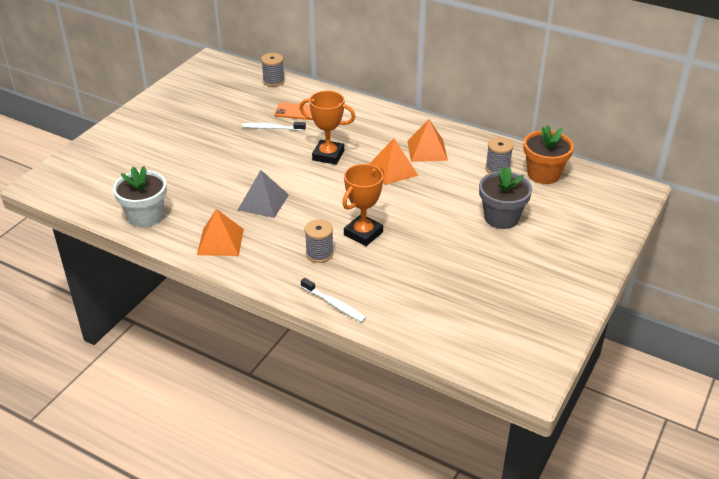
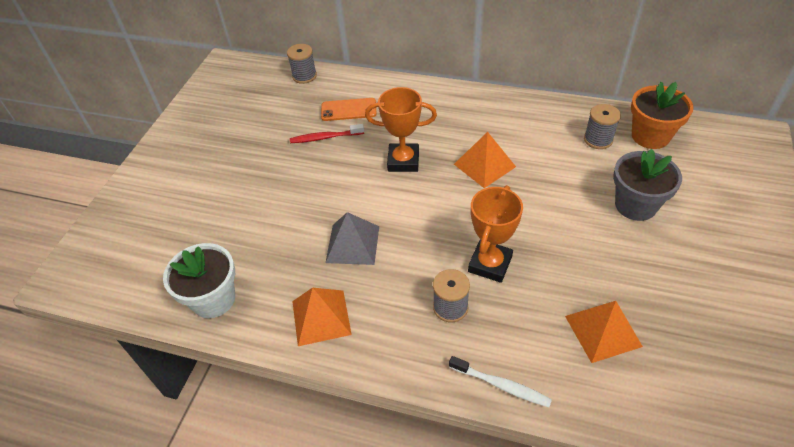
camera: 10 degrees left, 10 degrees up
white toothbrush [242,122,306,131] -> red toothbrush [290,124,364,143]
orange pyramid [407,119,448,162] -> orange pyramid moved to [565,301,643,363]

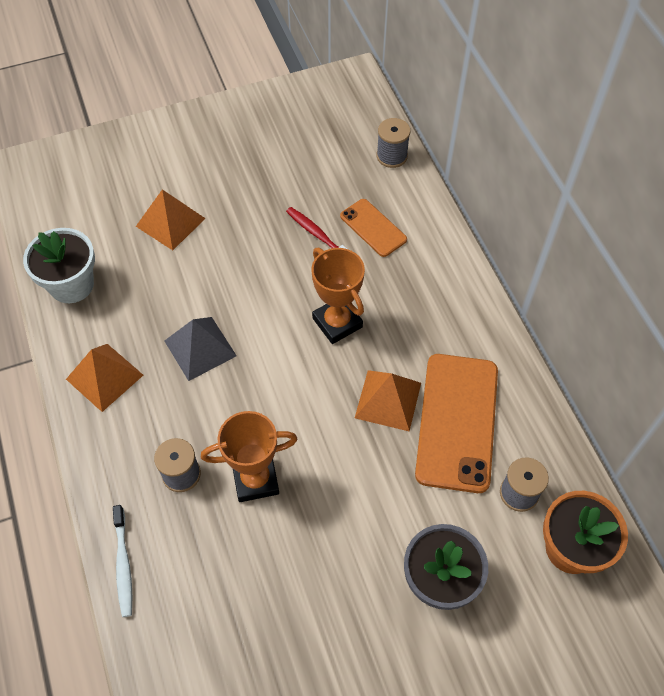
camera: 50 degrees right, 10 degrees up
orange pyramid [565,301,643,363] -> orange pyramid moved to [136,189,206,250]
none -> orange phone [415,354,498,493]

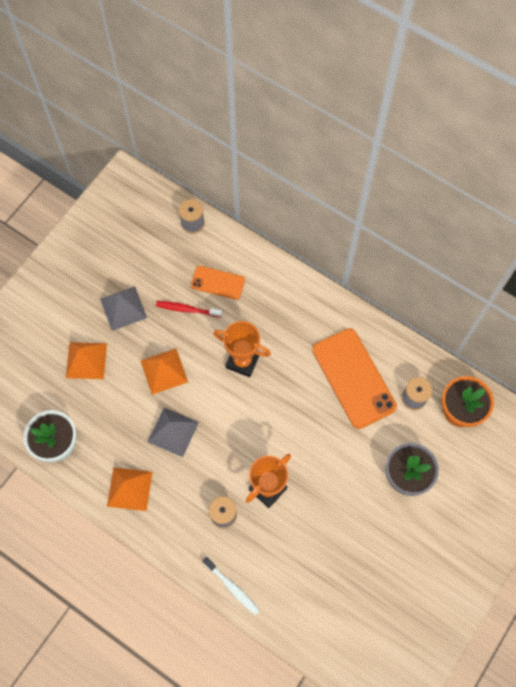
camera: 35 degrees left, 10 degrees up
orange pyramid [355,370,421,431] -> orange pyramid moved to [141,349,188,395]
none -> grey pyramid [100,286,147,331]

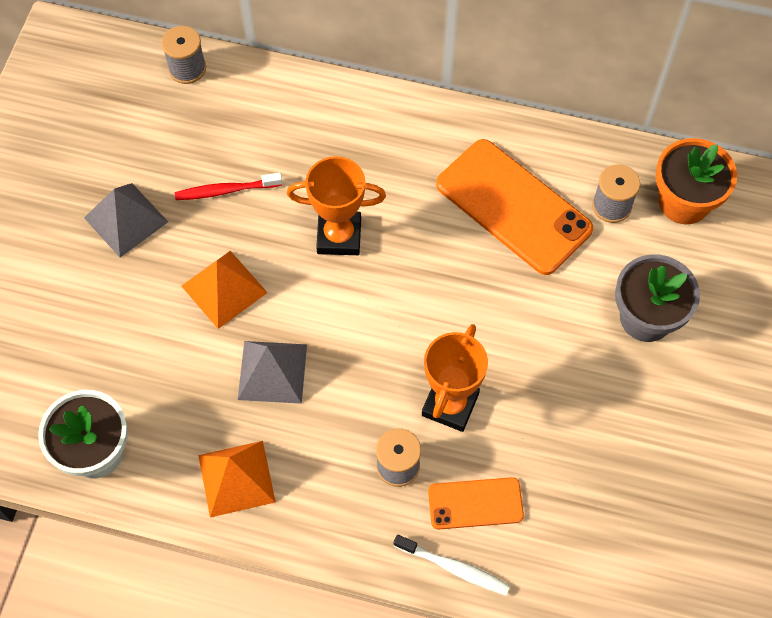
camera: 20 degrees left, 5 degrees down
orange pyramid [66,342,107,379] -> none
orange phone [191,266,245,300] -> orange phone moved to [428,477,524,529]

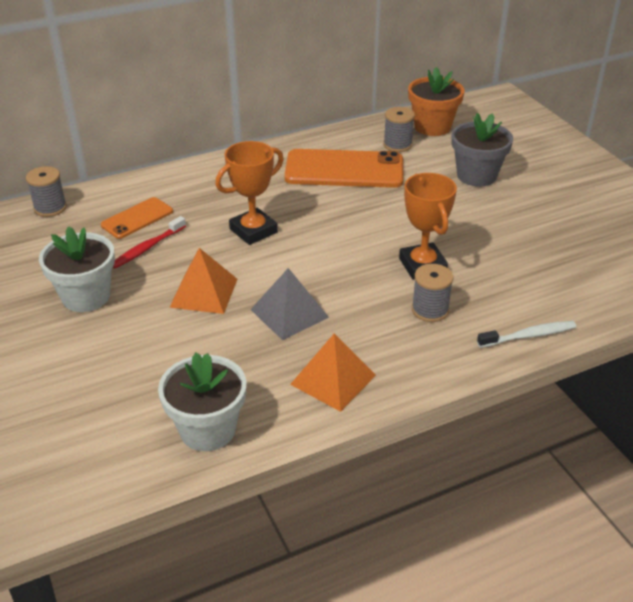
camera: 40 degrees left, 25 degrees down
grey pyramid [84,183,168,257] -> white flower pot [39,226,115,312]
orange phone [428,477,524,529] -> orange phone moved to [101,197,173,239]

